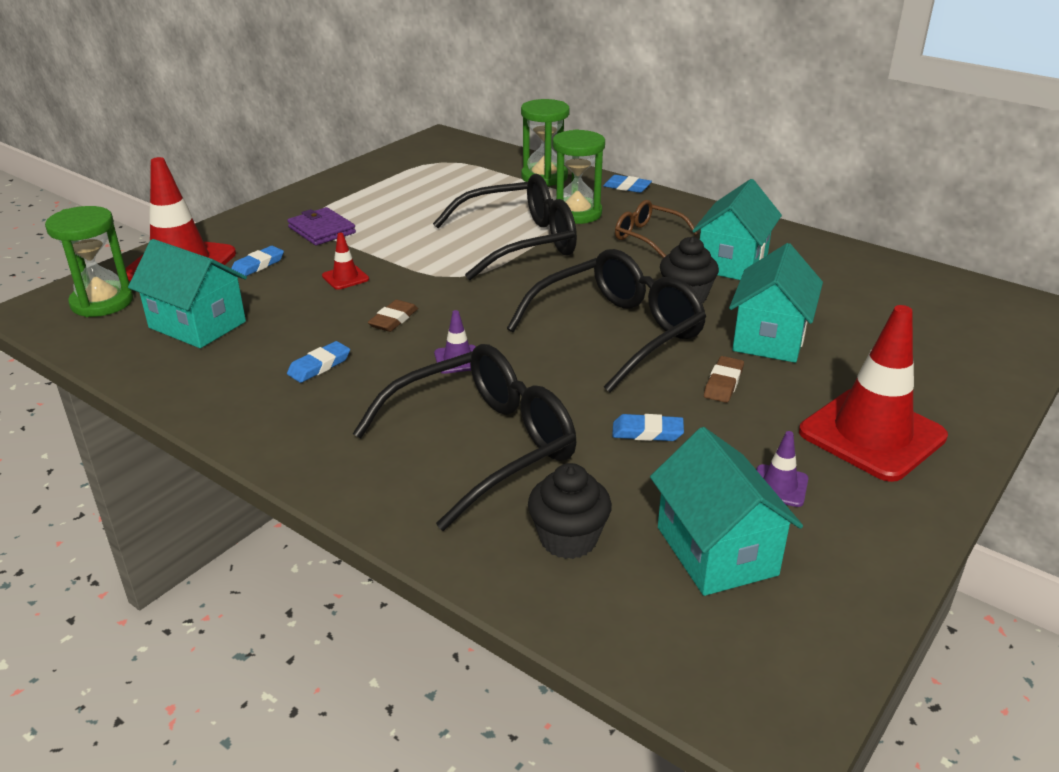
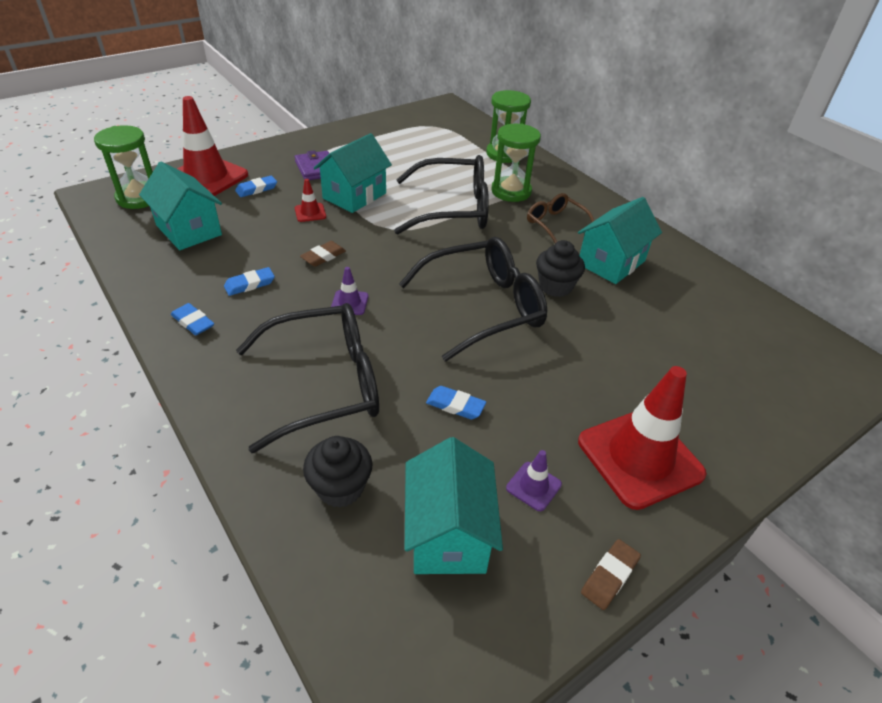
camera: 15 degrees right, 10 degrees up
blue eraser [603,175,652,193] -> blue eraser moved to [171,303,214,336]
brown eraser [704,356,744,403] -> brown eraser moved to [581,539,641,610]
turquoise house [729,243,823,363] -> turquoise house moved to [314,133,392,213]

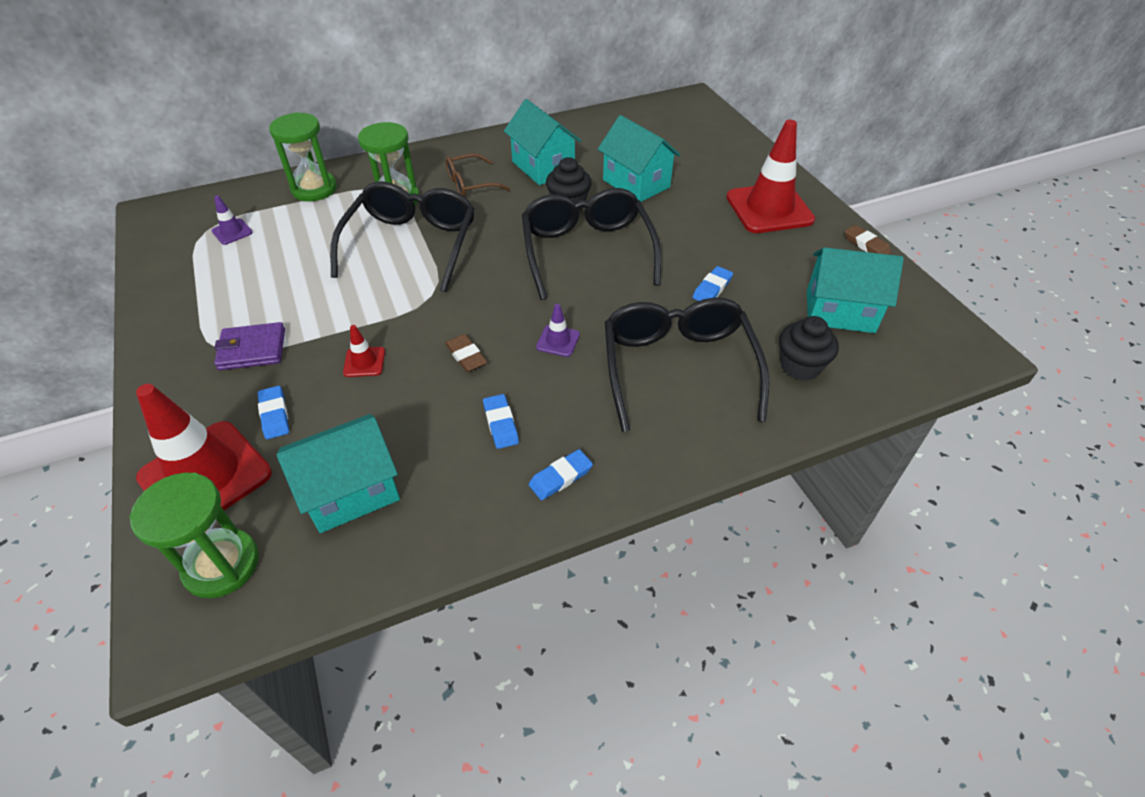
camera: 75 degrees left, 5 degrees up
turquoise house [314,133,392,213] -> turquoise house moved to [598,115,680,202]
purple traffic cone [506,450,562,511] -> purple traffic cone moved to [212,196,253,245]

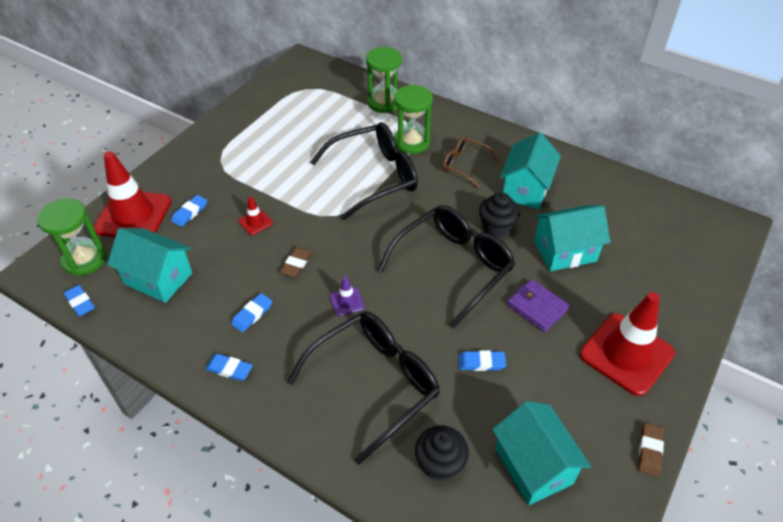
camera: 55 degrees right, 0 degrees up
purple traffic cone [212,196,253,245] -> none
purple wallet [214,322,285,370] -> purple wallet moved to [507,279,570,332]
turquoise house [598,115,680,202] -> turquoise house turned 60 degrees clockwise [534,205,610,271]
none -> blue eraser [64,285,95,317]

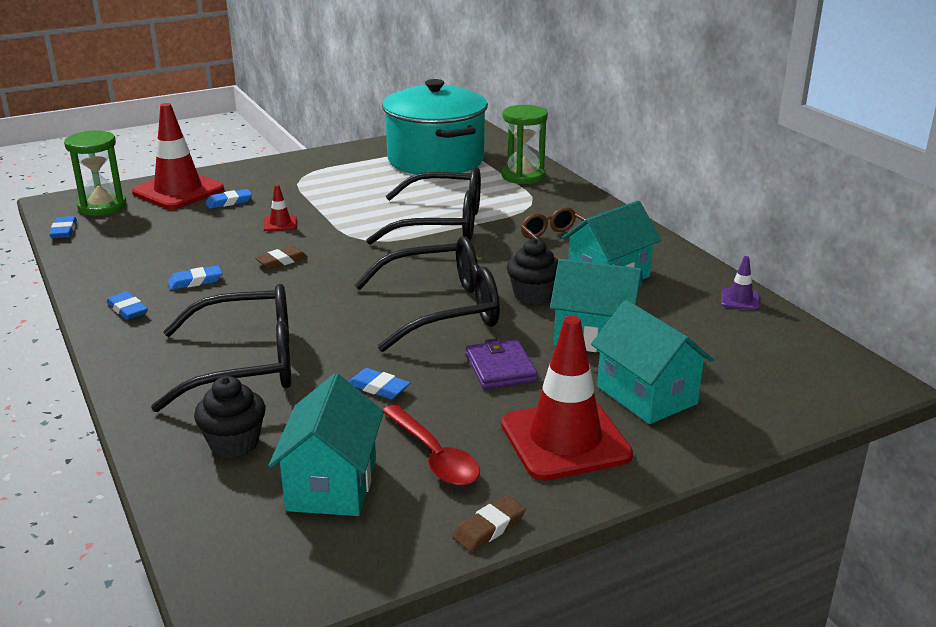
camera: 30 degrees right, 20 degrees down
turquoise house [107,228,192,303] -> turquoise house moved to [591,300,714,424]
purple traffic cone [330,276,364,316] -> purple traffic cone moved to [721,256,760,310]
green hourglass [394,85,433,154] -> none
none -> turquoise pot [382,79,488,174]
none -> red spoon [383,404,480,486]

